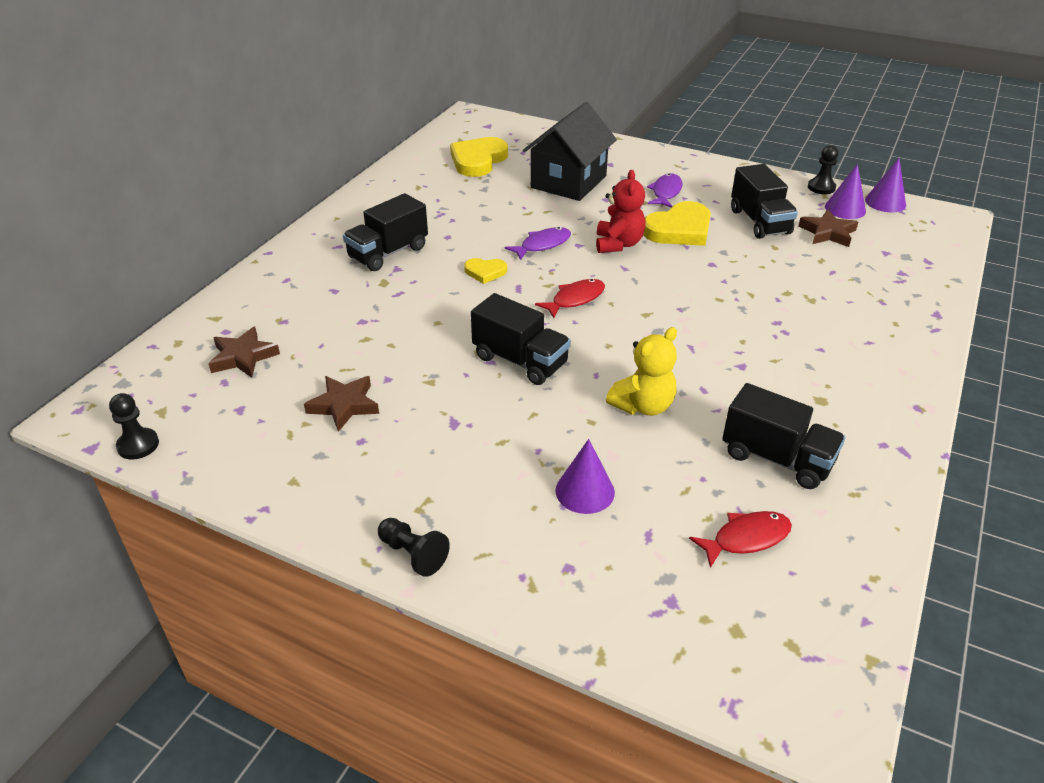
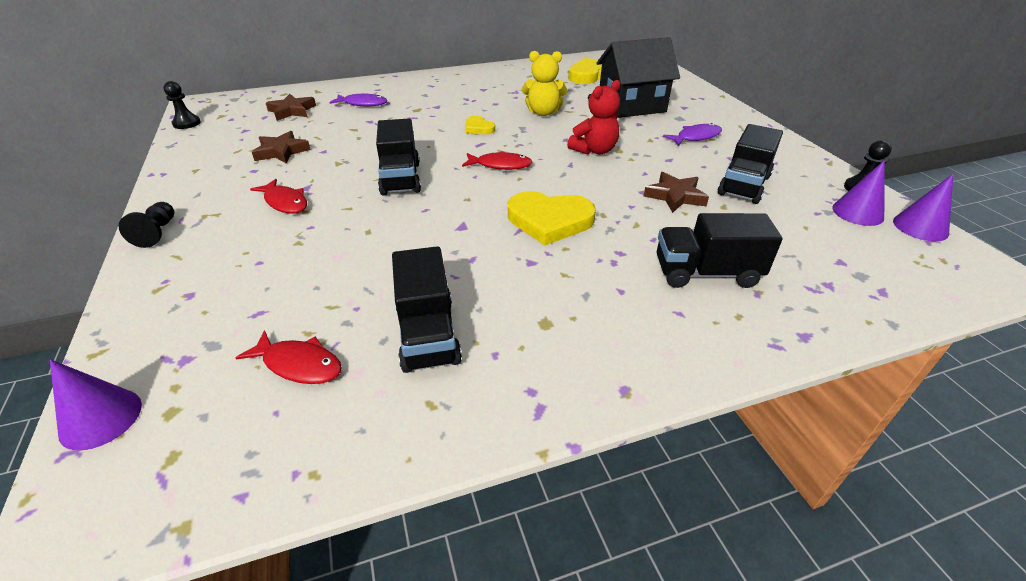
camera: 45 degrees right, 0 degrees up
black truck [343,193,428,271] -> black truck moved to [657,213,783,288]
purple fish [505,227,571,260] -> purple fish moved to [329,93,387,106]
purple cone [555,439,615,514] -> purple cone moved to [50,359,142,450]
yellow teddy bear [606,327,677,416] -> yellow teddy bear moved to [522,51,567,116]
yellow heart [643,201,711,246] -> yellow heart moved to [508,191,596,246]
brown star [798,210,858,247] -> brown star moved to [644,172,709,213]
none -> red fish [250,179,307,214]

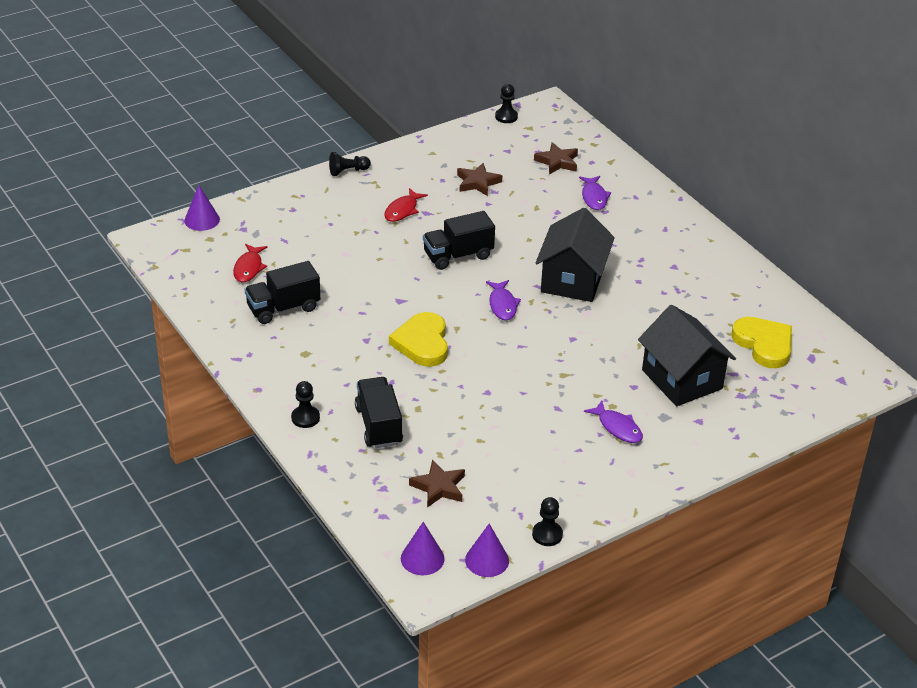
camera: 75 degrees right, 0 degrees up
red fish [462,151,532,170] -> purple fish [486,280,521,320]
yellow heart [465,115,495,134] -> black house [536,208,615,302]
yellow teddy bear [522,51,567,116] -> none
red teddy bear [567,80,621,155] -> none
brown star [644,172,709,213] -> brown star moved to [409,460,465,508]
black truck [718,124,783,204] -> none
purple cone [832,160,885,226] -> purple cone moved to [401,522,445,575]
none -> black pawn [291,381,320,428]

